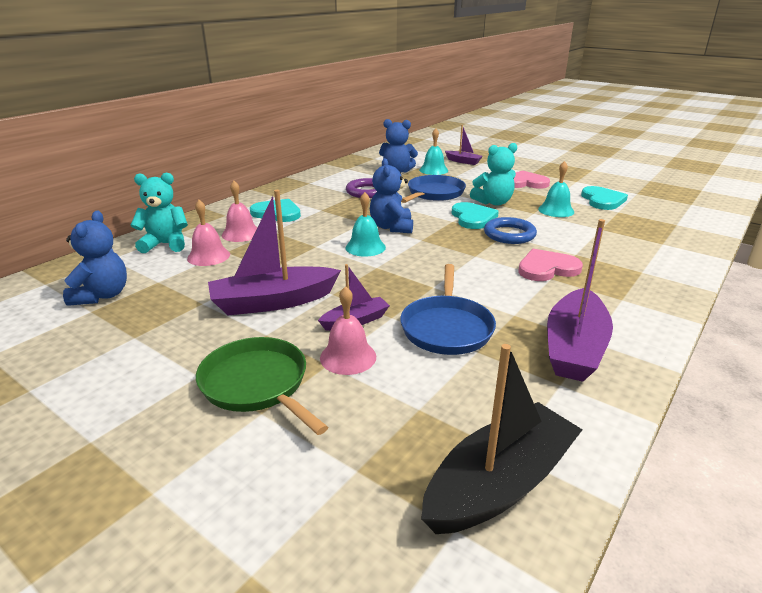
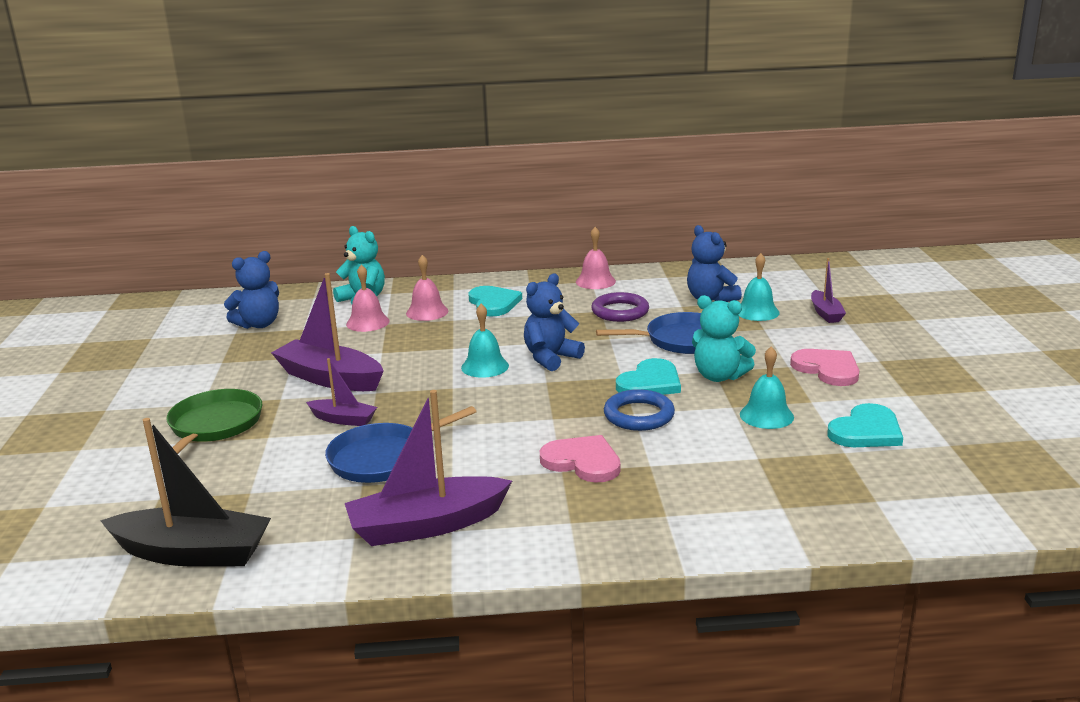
camera: 50 degrees right, 5 degrees down
pink bell [320,286,376,375] -> pink bell moved to [576,227,616,289]

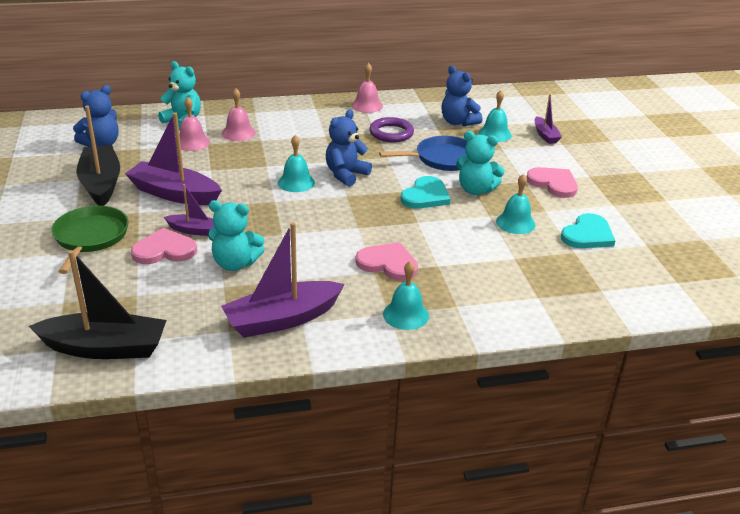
camera: 10 degrees left, 10 degrees up
blue pan [325,406,477,483] -> turquoise teddy bear [208,200,265,271]
turquoise heart [468,286,522,317] -> none
blue ring [604,389,675,431] -> none
none -> black boat [76,106,120,206]
none -> pink heart [131,228,197,264]
none -> turquoise bell [383,261,429,330]

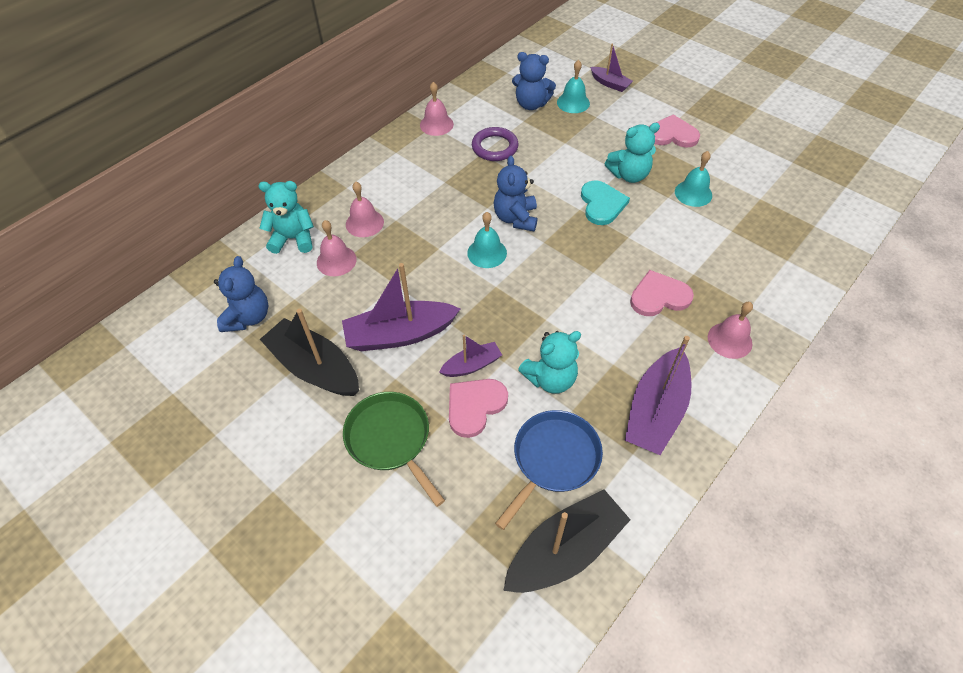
camera: 35 degrees left, 20 degrees up
blue pan [379,136,468,171] -> blue pan moved to [495,410,603,530]
turquoise bell [383,261,429,330] -> pink bell [708,302,753,359]
turquoise heart [561,213,615,248] -> none

